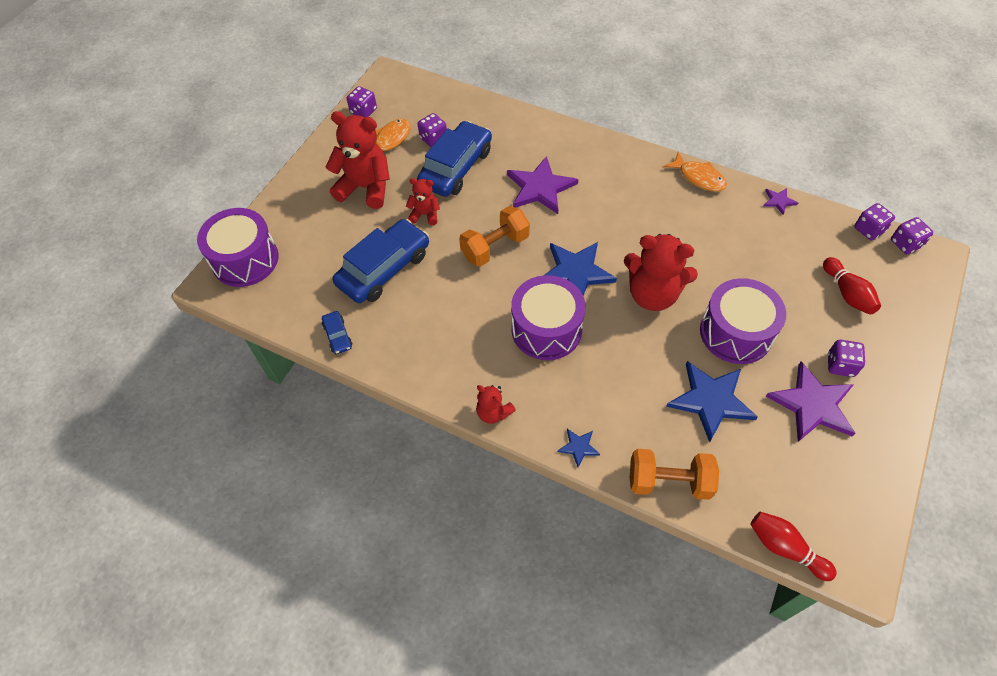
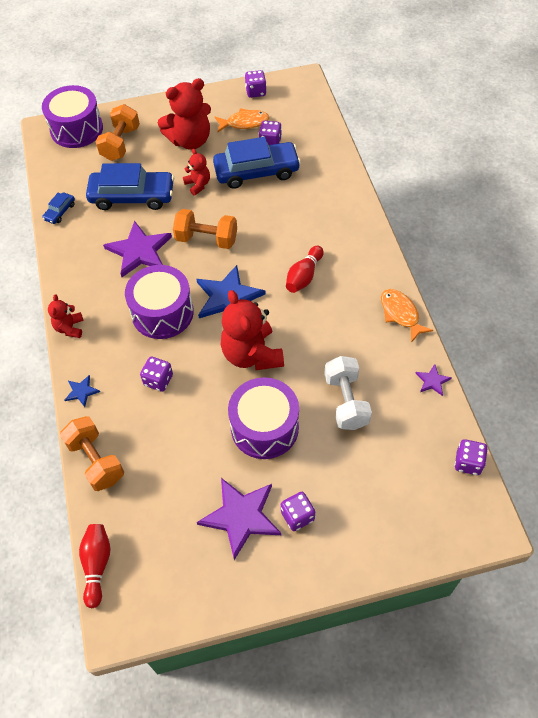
camera: 50 degrees right, 0 degrees up
red teddy bear [325,111,390,209] -> red teddy bear turned 90 degrees clockwise [158,78,211,150]
purple star [507,156,579,214] -> purple star moved to [103,221,172,277]
orange fish [664,152,727,192] -> orange fish turned 150 degrees clockwise [381,289,433,343]
blue star [666,361,758,443] -> none
red bowling pin [823,257,881,315] -> red bowling pin moved to [286,246,324,293]
purple dice [891,217,933,254] -> purple dice moved to [140,357,173,392]
none -> orange dumbbell [96,104,140,161]
none -> white dumbbell [324,356,372,430]

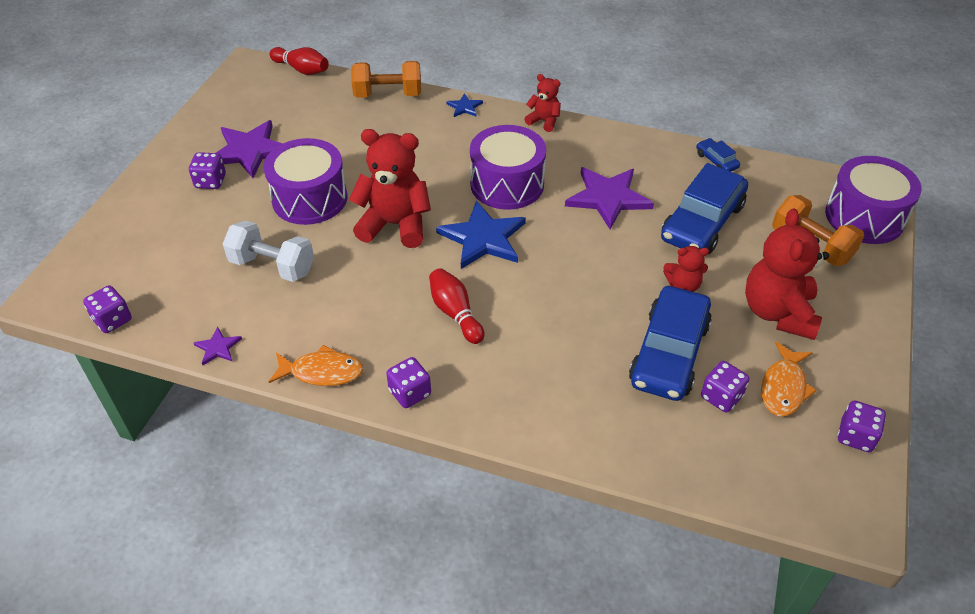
camera: 120 degrees right, 10 degrees down
purple dice [140,357,173,392] -> purple dice moved to [386,357,431,408]
orange dumbbell [173,209,237,249] -> none

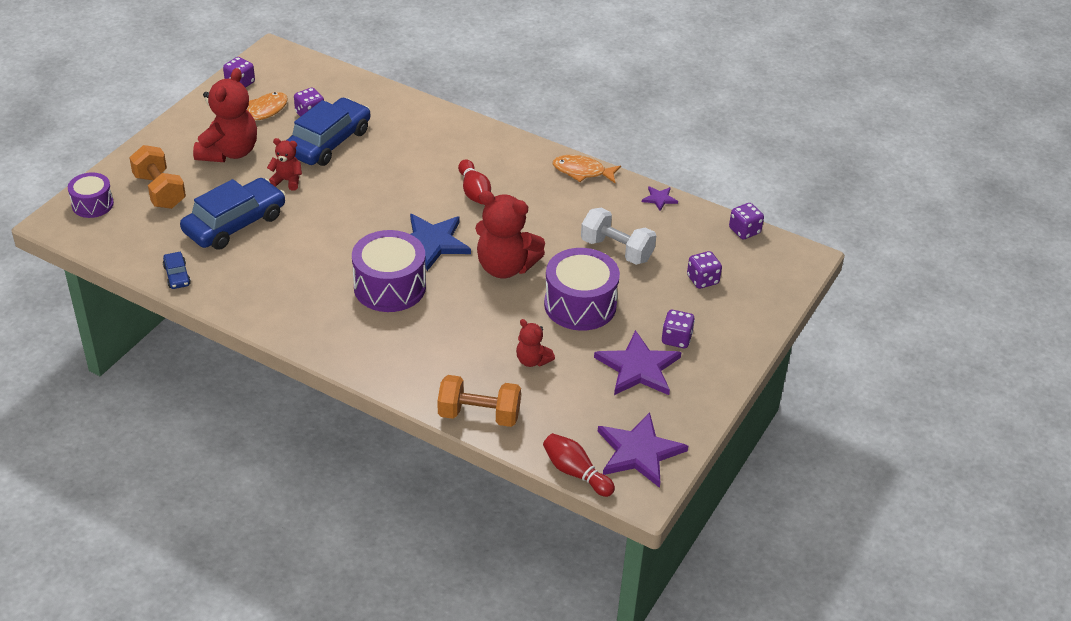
camera: 170 degrees left, 5 degrees down
purple dice [386,357,431,408] -> purple dice moved to [687,251,722,289]
blue star [446,93,483,117] -> none
red teddy bear [524,74,561,132] -> red teddy bear moved to [516,319,555,367]
purple star [565,167,654,229] -> purple star moved to [598,412,688,488]
purple drum [825,156,922,244] -> purple drum [68,172,114,218], size x0.59

